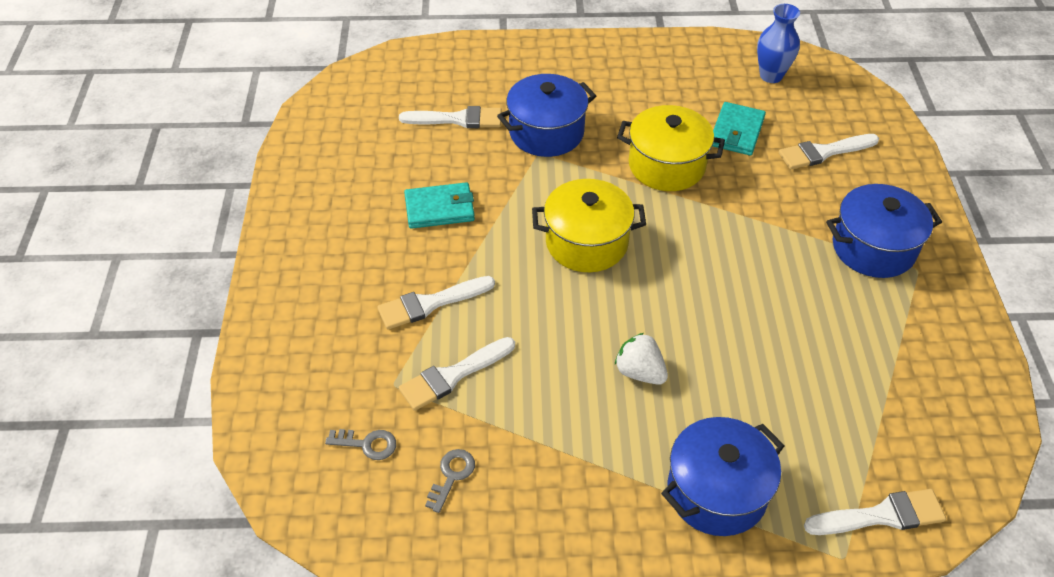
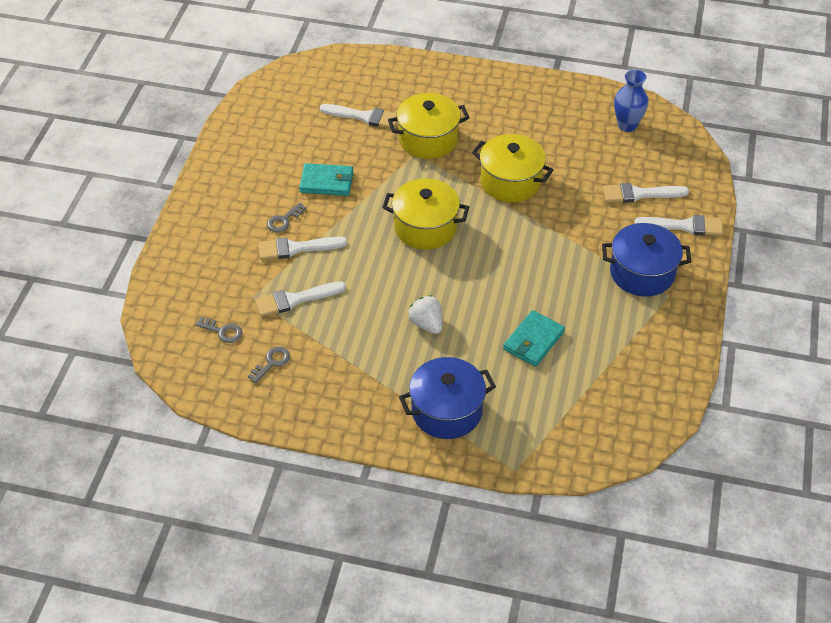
camera: 15 degrees right, 0 degrees up
blue pot [497,74,596,157] -> yellow pot [388,93,469,159]
turquoise wallet [713,102,766,156] -> turquoise wallet moved to [503,310,565,367]
white brush [804,489,946,535] -> white brush moved to [634,215,723,236]
none -> grey key [267,203,306,232]

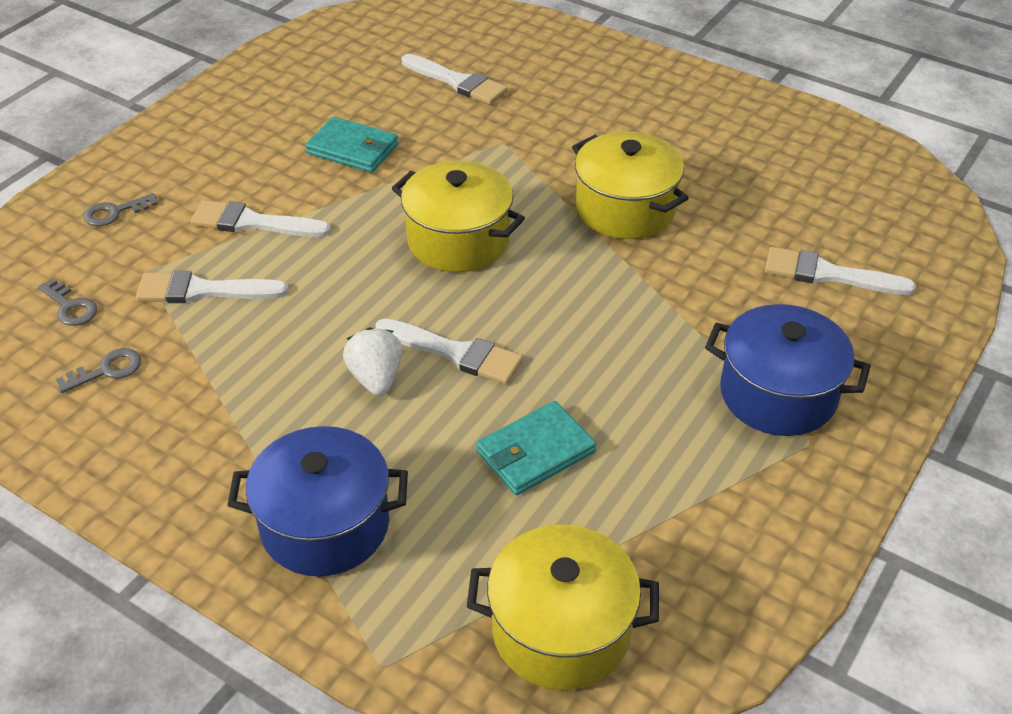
camera: 20 degrees right, 5 degrees down
grey key [267,203,306,232] -> grey key moved to [83,193,158,226]
yellow pot [388,93,469,159] -> yellow pot moved to [467,525,659,690]
blue vase [614,70,648,132] -> none
white brush [634,215,723,236] -> white brush moved to [375,318,523,384]

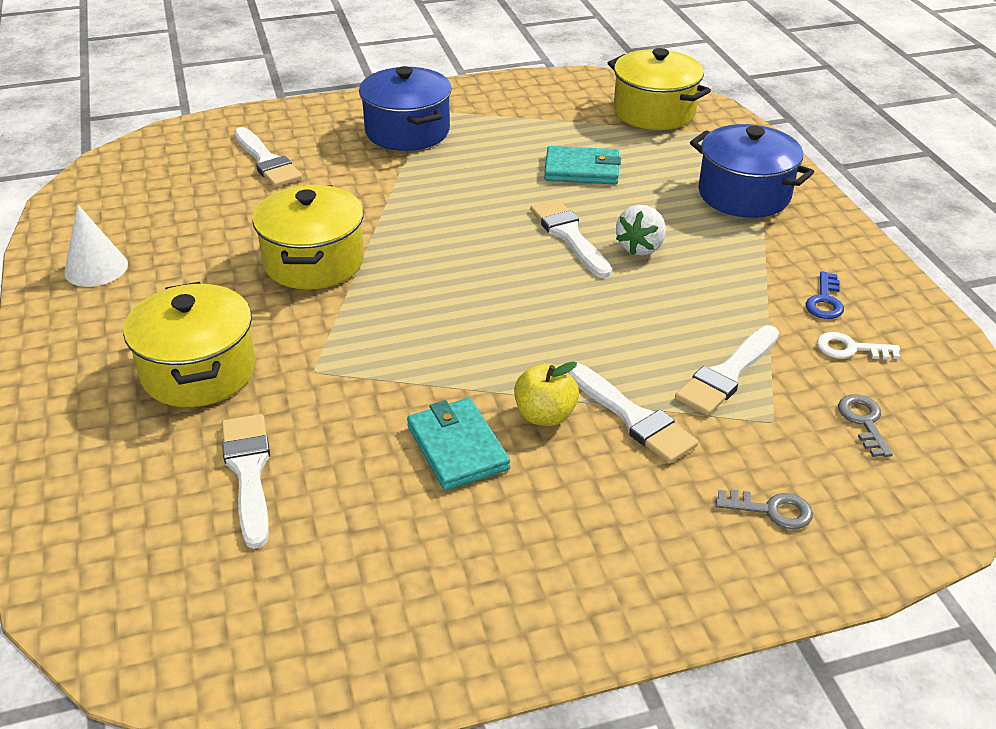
camera: 140 degrees left, 5 degrees down
grey key [56,348,141,393] -> white key [817,332,900,360]
white brush [136,271,289,303] -> white brush turned 90 degrees clockwise [675,326,779,416]
yellow pot [392,161,525,272] -> yellow pot moved to [123,282,256,407]
none -> white cone [64,205,128,287]
none -> yellow apple [514,361,579,426]
none -> blue key [806,271,844,319]

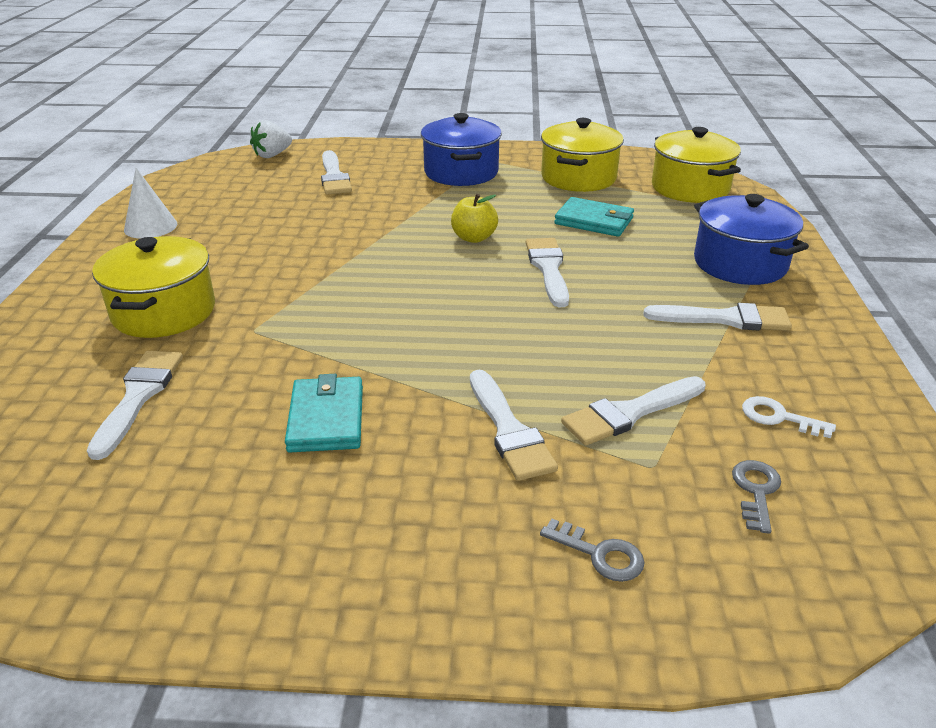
camera: 20 degrees right, 5 degrees down
yellow pot [252,185,364,290] -> yellow pot moved to [541,118,624,192]
yellow apple [514,361,579,426] -> yellow apple moved to [451,194,498,243]
white strawberry [616,205,666,255] -> white strawberry moved to [250,120,292,158]
blue key [806,271,844,319] -> none
none -> white brush [643,303,792,331]

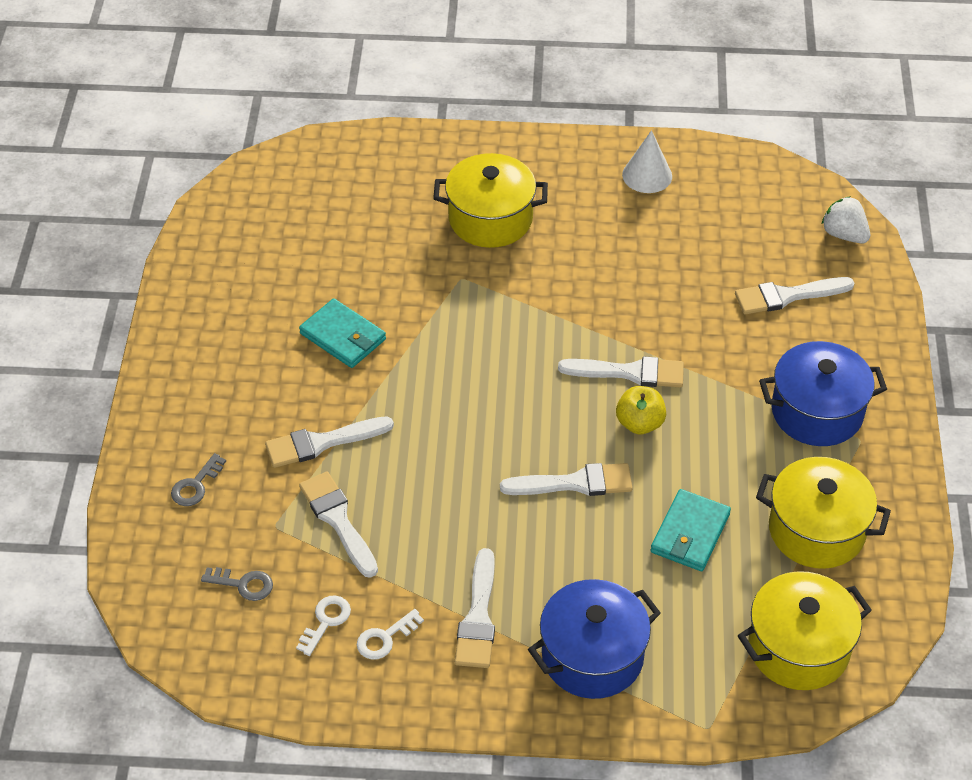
camera: 90 degrees right, 15 degrees up
white brush [87,351,183,460] -> white brush moved to [558,356,684,387]
turquoise wallet [285,374,363,452] -> turquoise wallet turned 45 degrees clockwise [299,298,386,368]
none -> white key [357,609,424,660]

